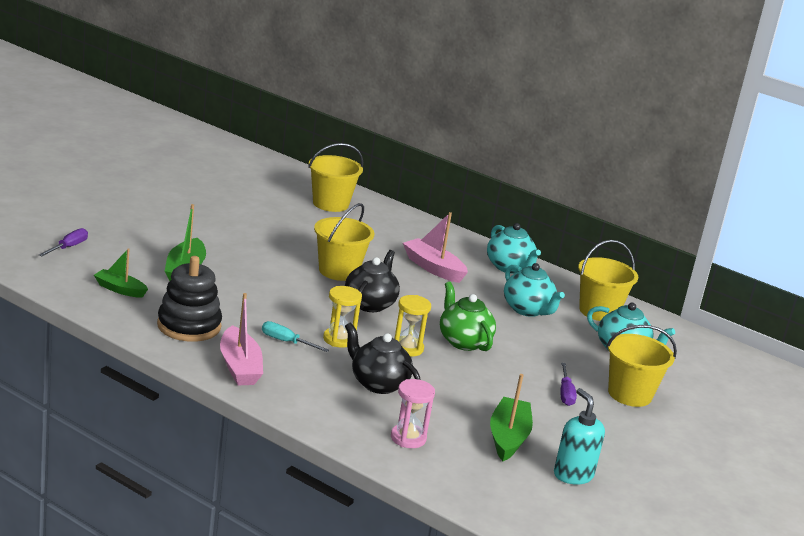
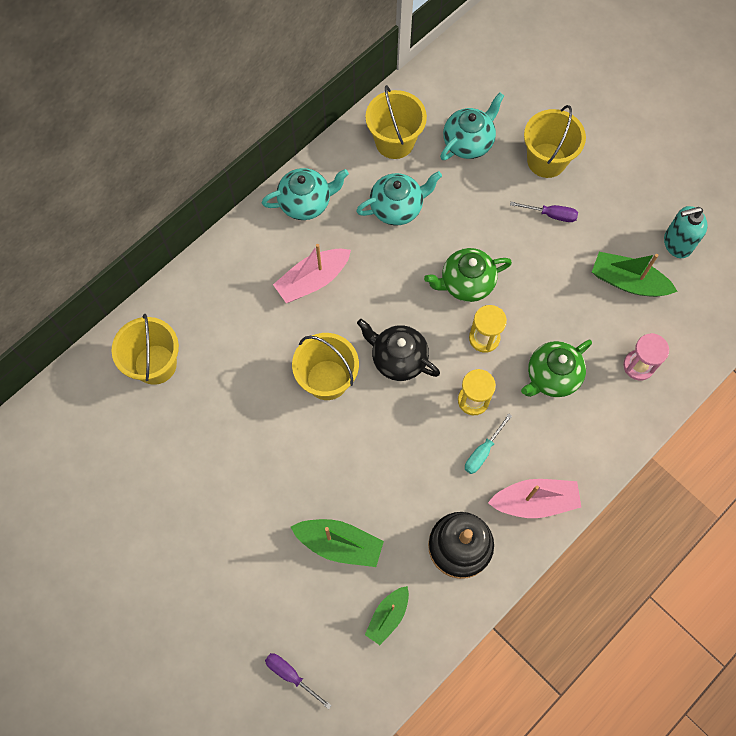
camera: 75 degrees left, 45 degrees up
black teapot [345,322,420,394] -> green teapot [521,340,592,397]

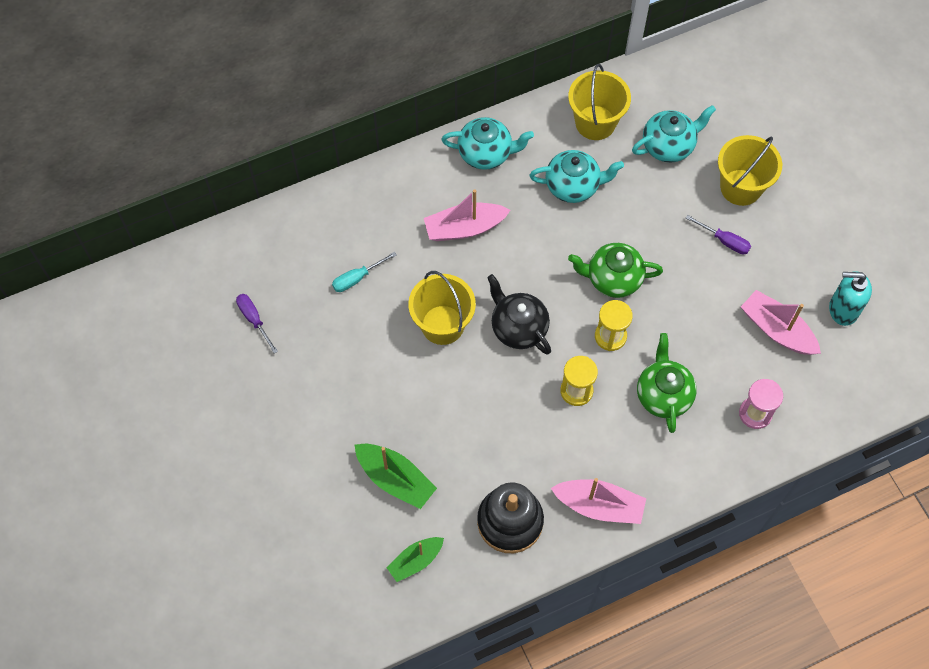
camera: 20 degrees right, 5 degrees down
yellow bucket [112,314,179,385] -> none
purple screwdriver [265,653,332,709] -> purple screwdriver moved to [236,294,278,354]
turquoise screwdriver [465,413,512,474] -> turquoise screwdriver moved to [332,252,397,292]
green teapot [521,340,592,397] -> green teapot turned 105 degrees clockwise [637,333,697,433]
green boat [592,252,678,297] -> pink boat [741,290,821,355]

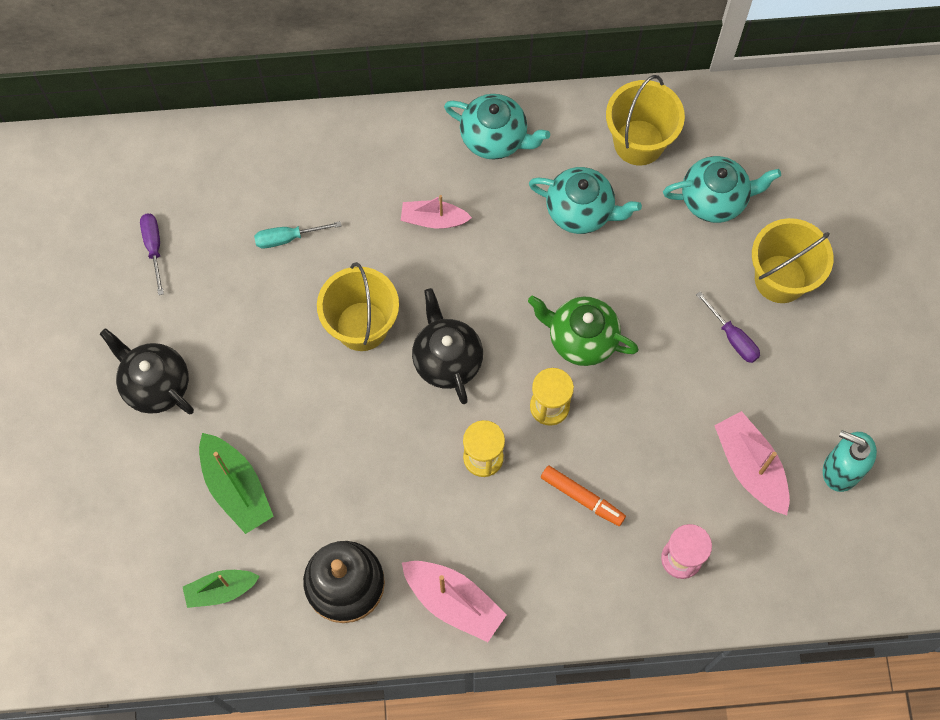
camera: 20 degrees right, 5 degrees up
pink boat [424,189,510,241] -> pink boat [401,195,472,229], size x0.66
green teapot [637,333,697,433] -> orange marker [541,465,626,526]
none -> black teapot [100,328,194,414]

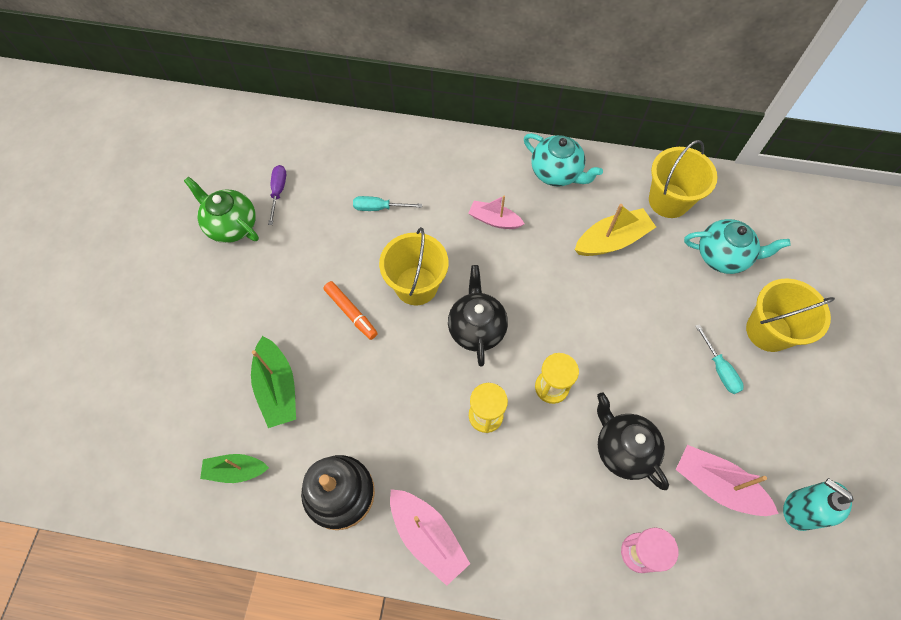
camera: 15 degrees right, 5 degrees down
black teapot [100,328,194,414] -> black teapot moved to [597,393,669,490]
green teapot [528,295,639,366] -> green teapot moved to [184,177,259,243]
turquoise teapot [529,167,642,234] -> yellow boat [575,204,656,256]
orange marker [541,465,626,526] -> orange marker moved to [324,281,378,340]
purple screwdriver [696,292,760,363] -> turquoise screwdriver [695,324,744,394]
pink boat [714,411,790,515] -> pink boat turned 45 degrees counterclockwise [676,445,779,516]

